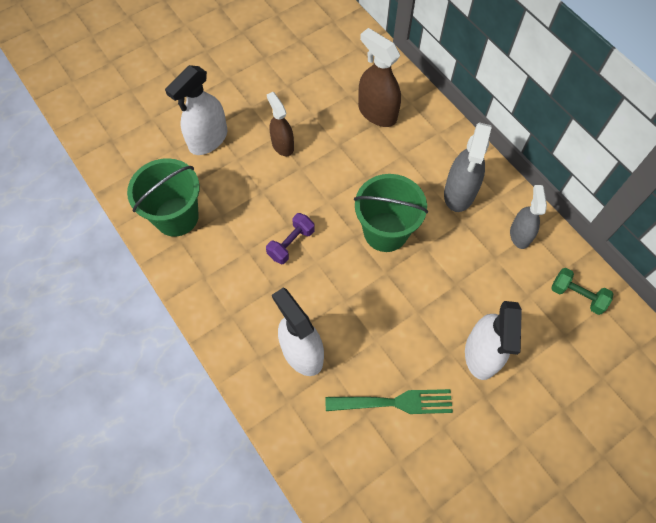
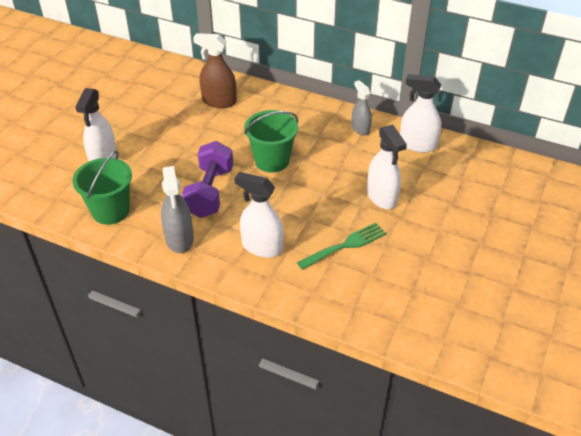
camera: 30 degrees left, 20 degrees down
purple dumbbell [266,213,315,264] -> purple dumbbell [182,141,233,218], size x1.87
brown spray bottle [267,92,294,156] -> none
grey spray bottle [444,122,492,212] -> grey spray bottle moved to [161,166,194,253]
green dumbbell [551,268,613,315] -> white spray bottle [400,74,441,153]

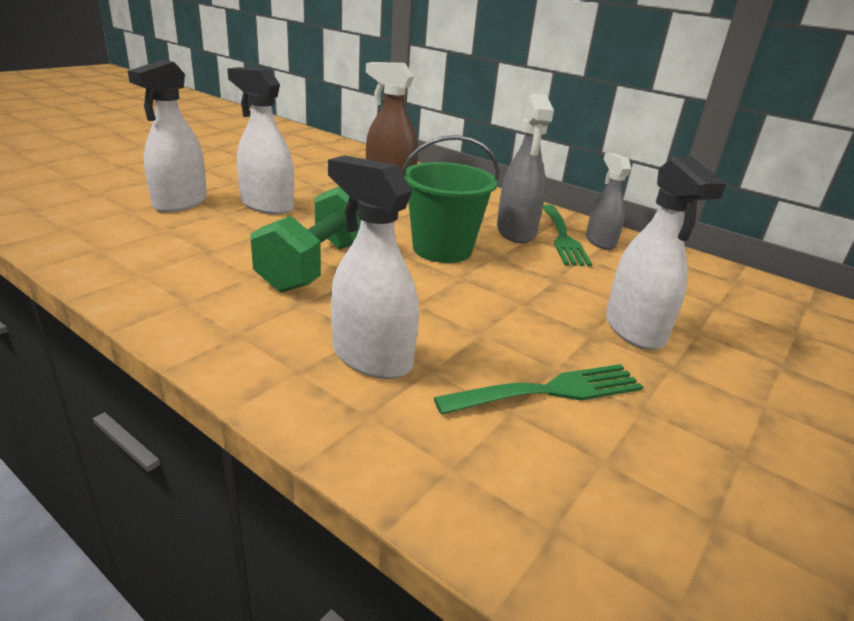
camera: 10 degrees right, 15 degrees down
green bucket [73,150,132,225] -> none
grey spray bottle [161,166,194,253] -> grey spray bottle moved to [497,94,554,243]
purple dumbbell [182,141,233,218] -> green dumbbell [250,186,361,293]
white spray bottle [400,74,441,153] -> white spray bottle moved to [227,67,294,215]
none -> green fork [543,205,592,267]

